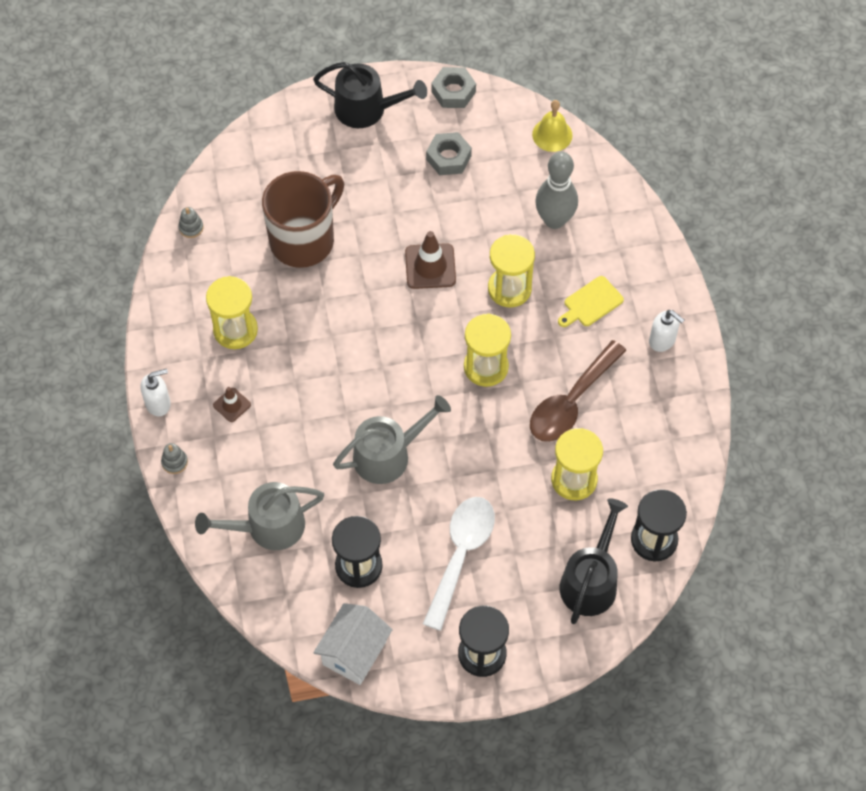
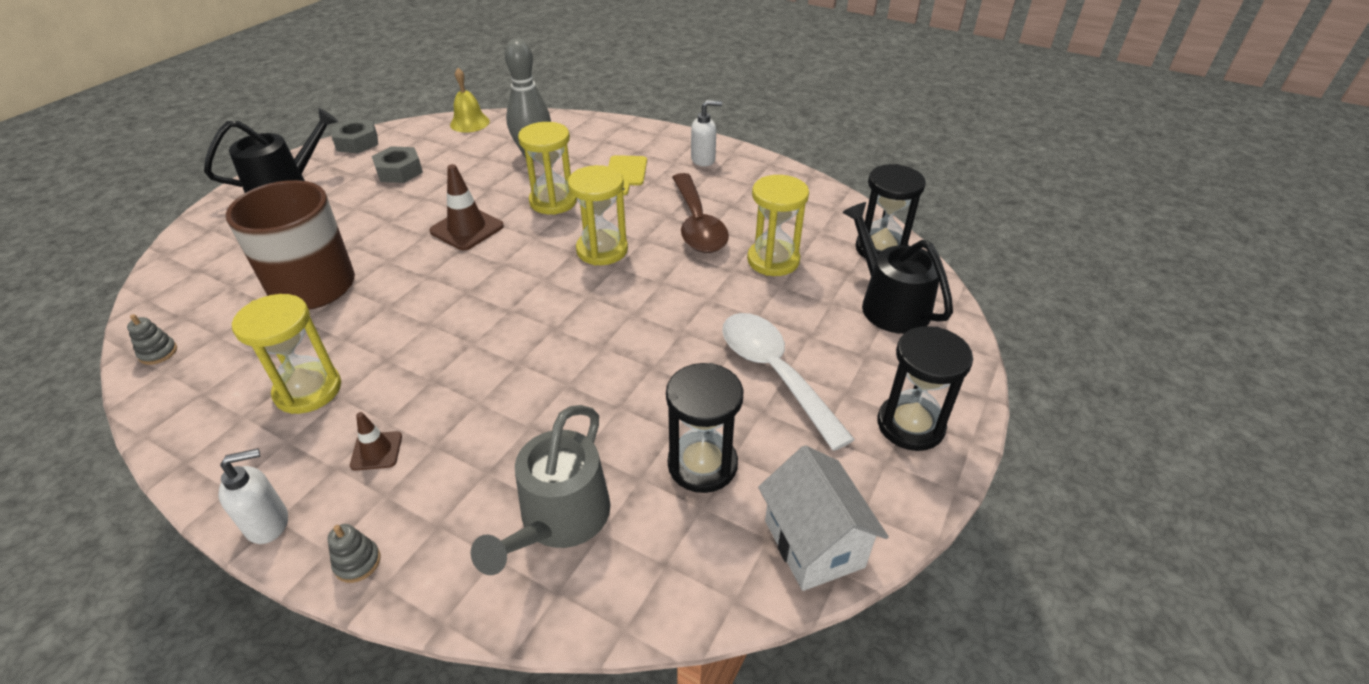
camera: 50 degrees left, 20 degrees down
white soap dispenser [141,369,171,416] -> white soap dispenser turned 45 degrees clockwise [218,449,288,544]
grey watering can [333,395,451,484] -> none

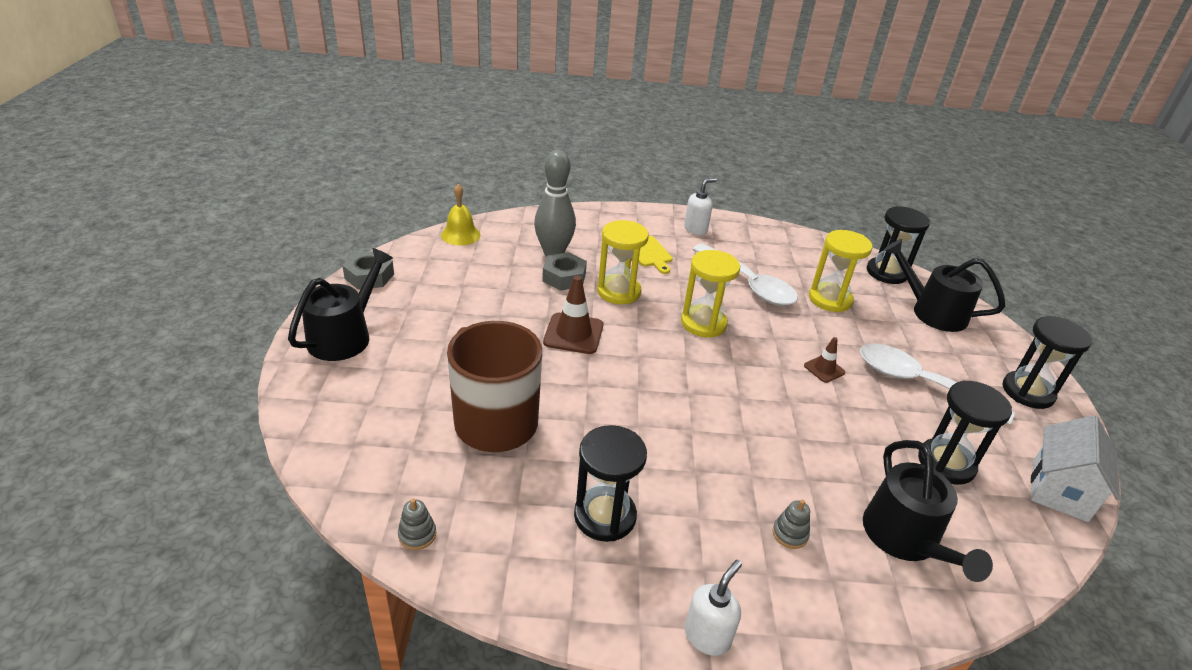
camera: 30 degrees left, 5 degrees down
yellow hourglass [232,294,341,414] -> black hourglass [574,425,647,542]
grey stacking toy [327,524,380,583] -> grey stacking toy moved to [773,500,810,549]
brown traffic cone [350,412,402,470] -> brown traffic cone moved to [804,337,845,383]
grey nut [372,146,423,183] -> grey nut moved to [542,252,587,291]
grey watering can [471,405,611,575] -> black watering can [863,440,993,582]
brown spoon [672,173,729,253] -> white spoon [692,244,798,306]
white house [758,445,889,591] -> white house turned 75 degrees clockwise [1031,415,1120,522]

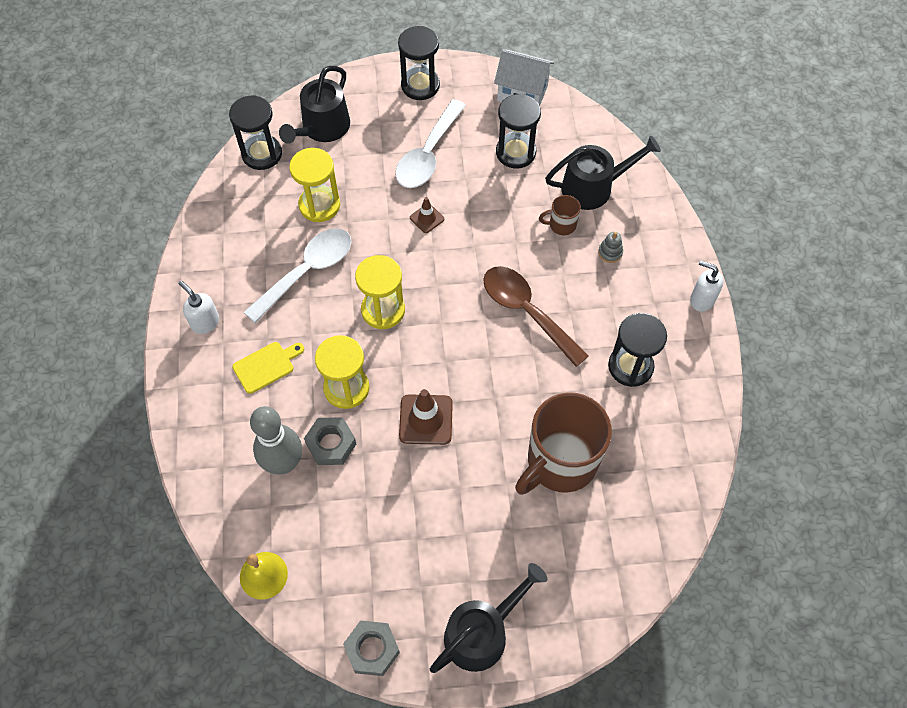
camera: 95 degrees left, 25 degrees up
black watering can [288,248,393,361] -> black watering can turned 120 degrees clockwise [430,563,547,673]
grey stacking toy [398,499,436,550] -> none
none -> brown spoon [483,266,589,367]
none -> brown mug [539,195,581,235]

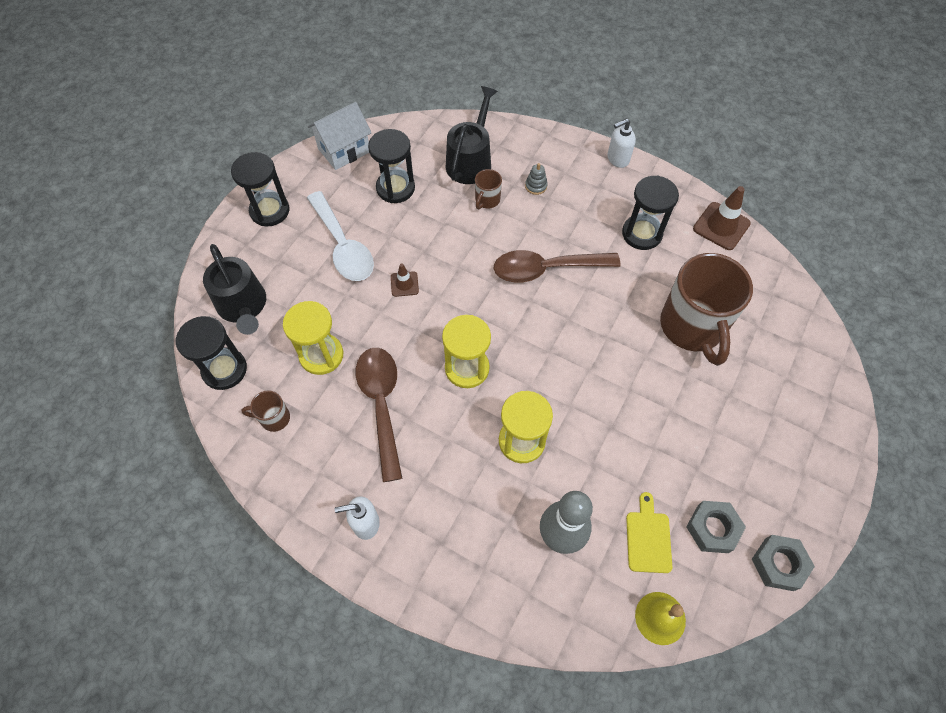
camera: 55 degrees left, 0 degrees up
yellow cutting board [232,342,304,394] -> yellow cutting board moved to [626,492,672,573]
white spoon [244,228,351,323] -> brown spoon [356,348,403,482]
grey nut [304,417,356,465] -> grey nut moved to [686,501,746,553]
brown traffic cone [399,389,453,445] -> brown traffic cone moved to [693,186,751,250]
black watering can [430,563,547,673] -> none
none -> brown mug [241,390,290,432]

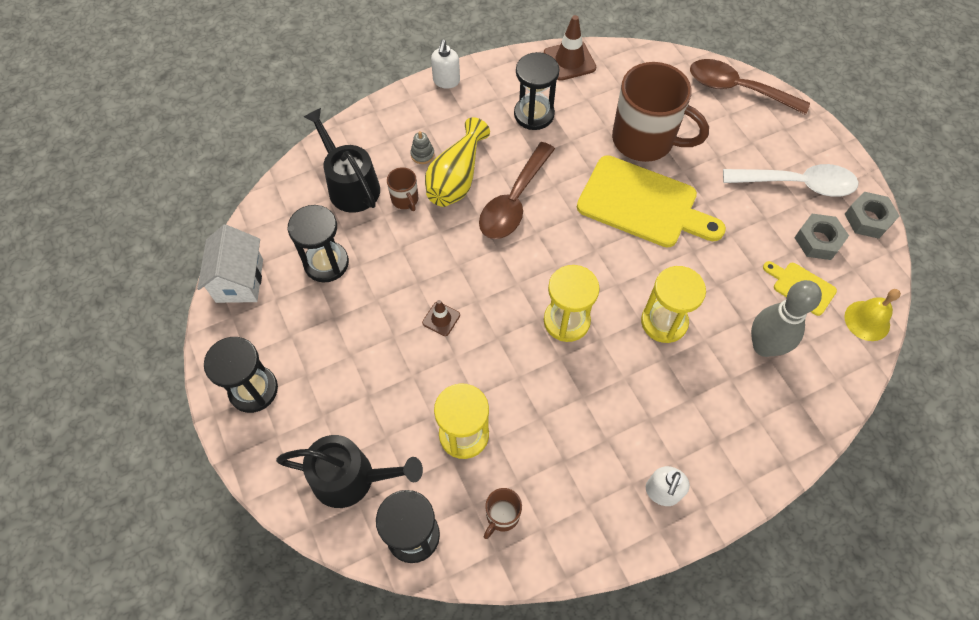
camera: 55 degrees left, 0 degrees up
white spoon [307,191,374,281] -> white spoon moved to [723,164,859,197]
brown spoon [356,348,403,482] -> brown spoon moved to [690,59,810,115]
none -> yellow vase [425,117,490,207]
none -> yellow cutting board [577,155,726,247]

